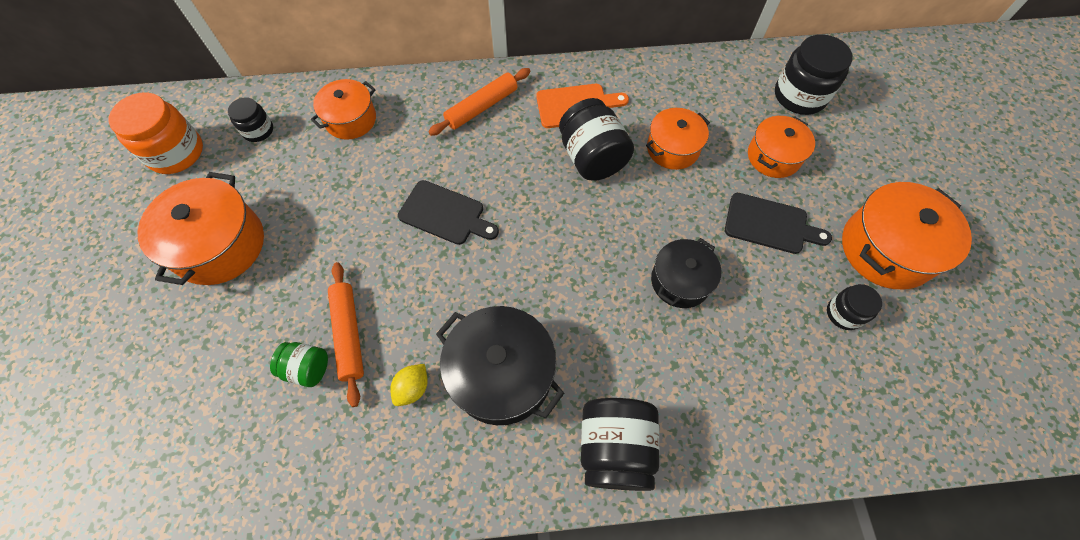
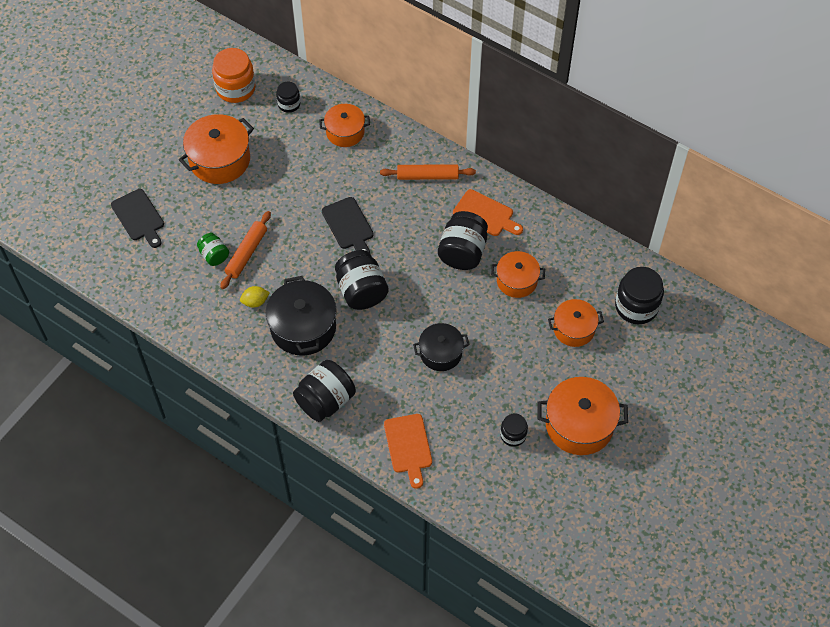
camera: 40 degrees right, 5 degrees down
black cutting board [725,193,832,254] -> black cutting board moved to [111,189,164,248]
none -> black jar [335,250,389,310]
none -> orange cutting board [384,414,432,489]

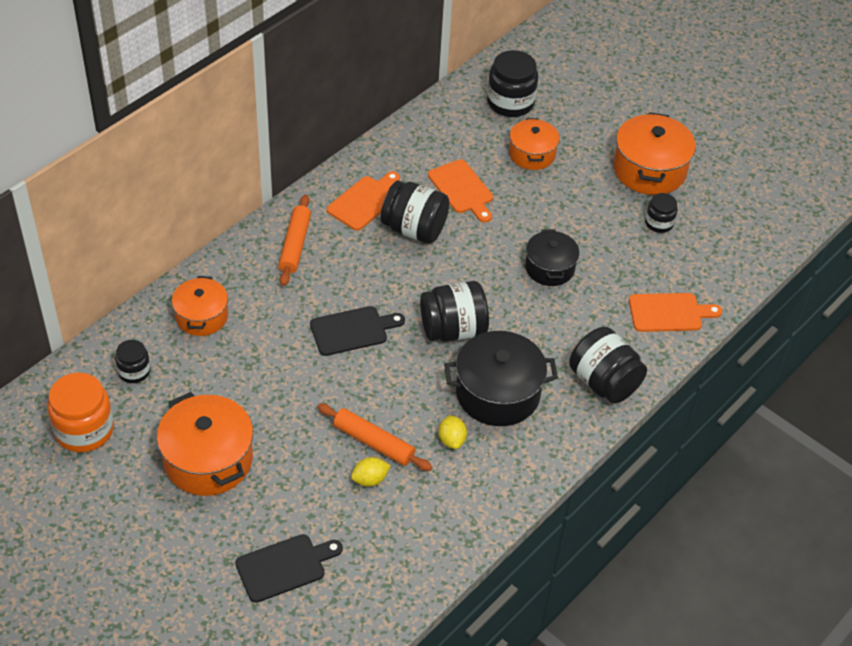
camera: 85 degrees left, 10 degrees down
green jar [197,233,229,266] -> yellow lemon [351,457,391,487]
orange pot [491,251,545,298] -> orange cutting board [428,159,493,222]

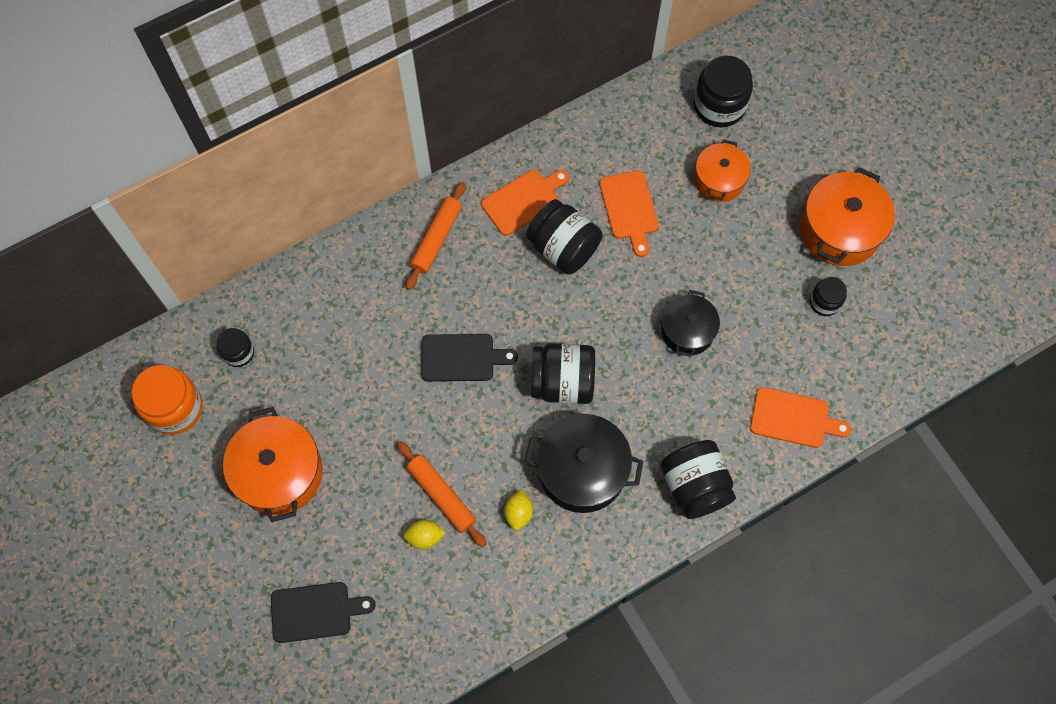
camera: 20 degrees right, 20 degrees up
orange pot [172,276,228,336] -> none

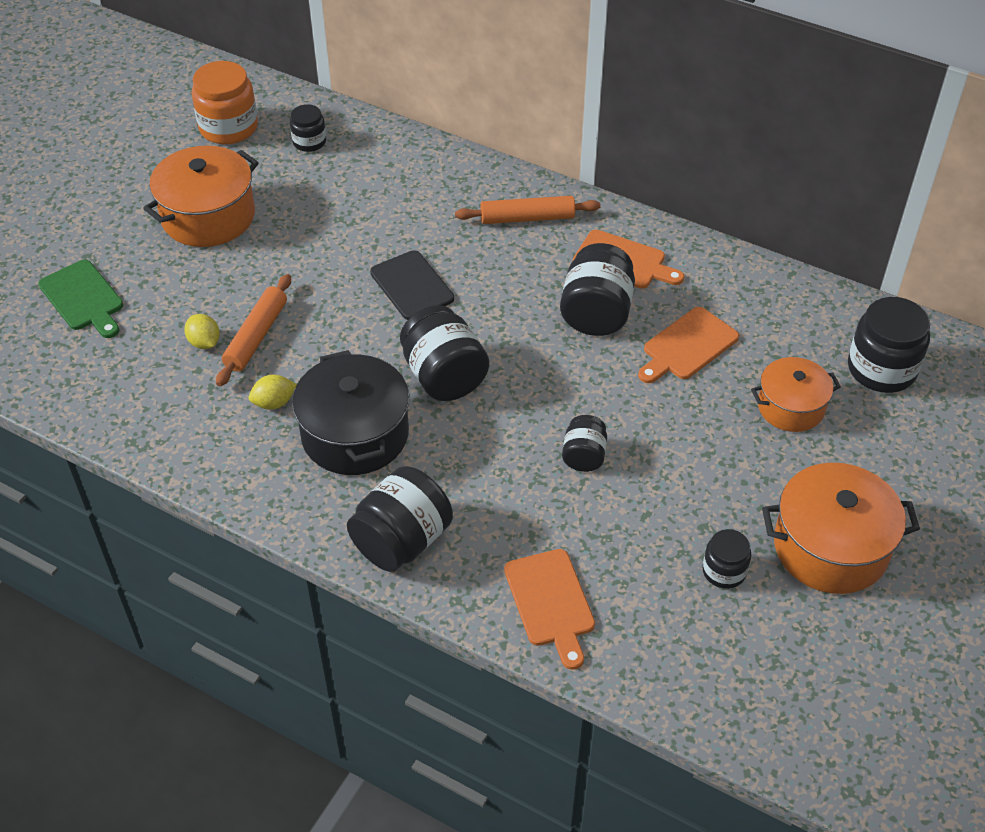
camera: 60 degrees right, 20 degrees down
black cutting board [271,582,376,643] -> green cutting board [38,260,123,338]
black pot [661,290,720,357] -> black jar [562,415,607,472]

